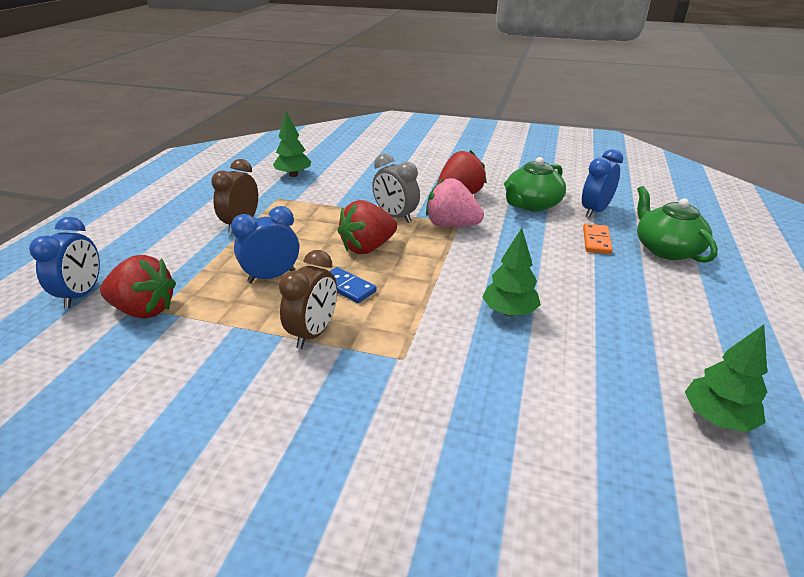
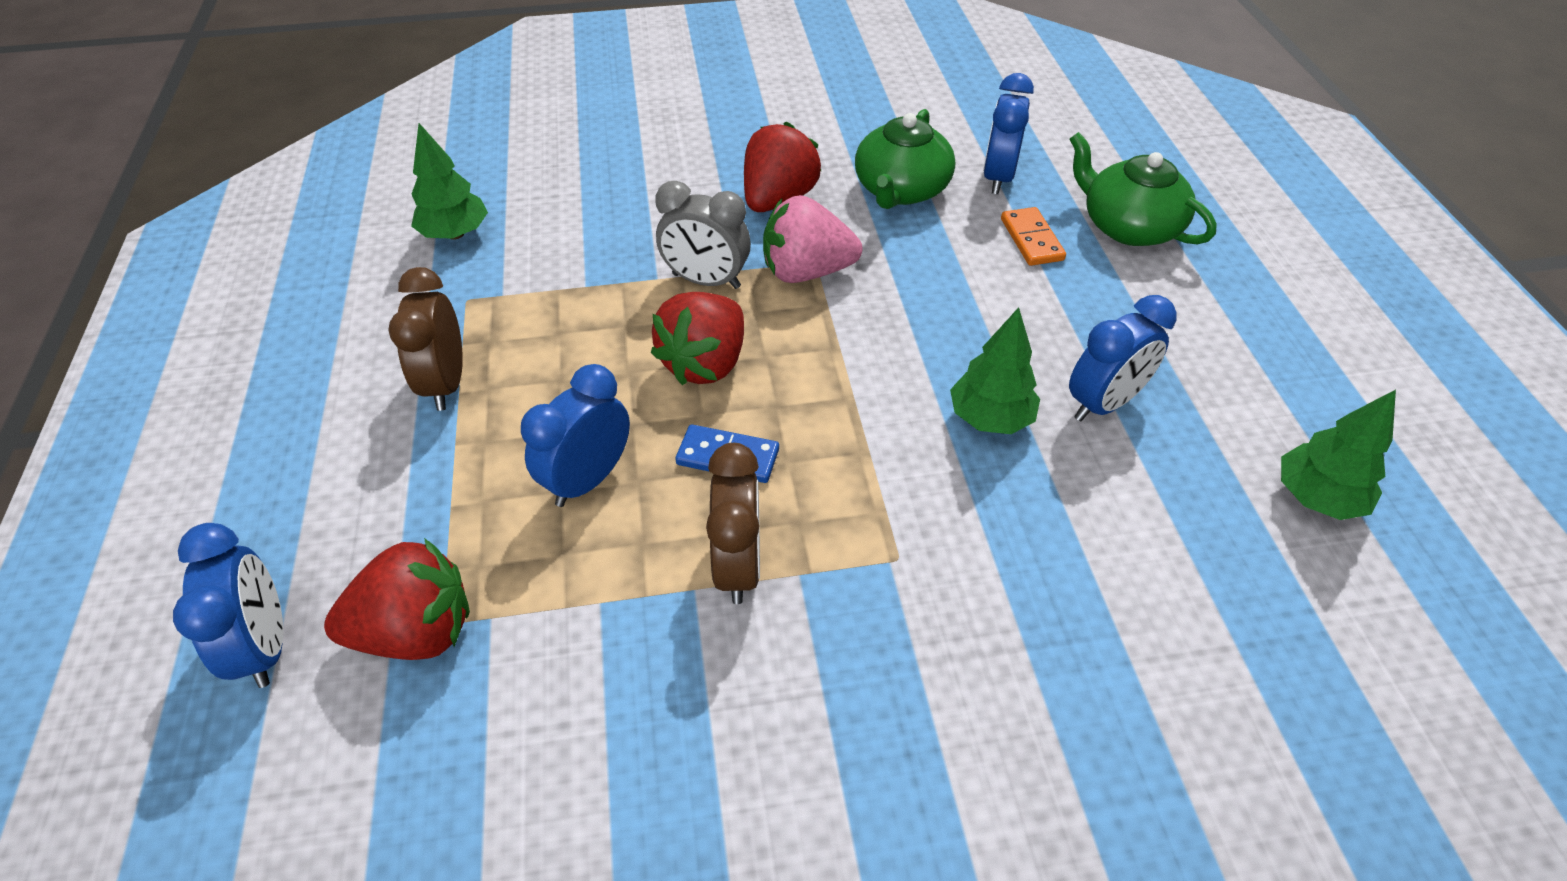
camera: 25 degrees left, 15 degrees up
none -> blue clock [1069,295,1177,421]

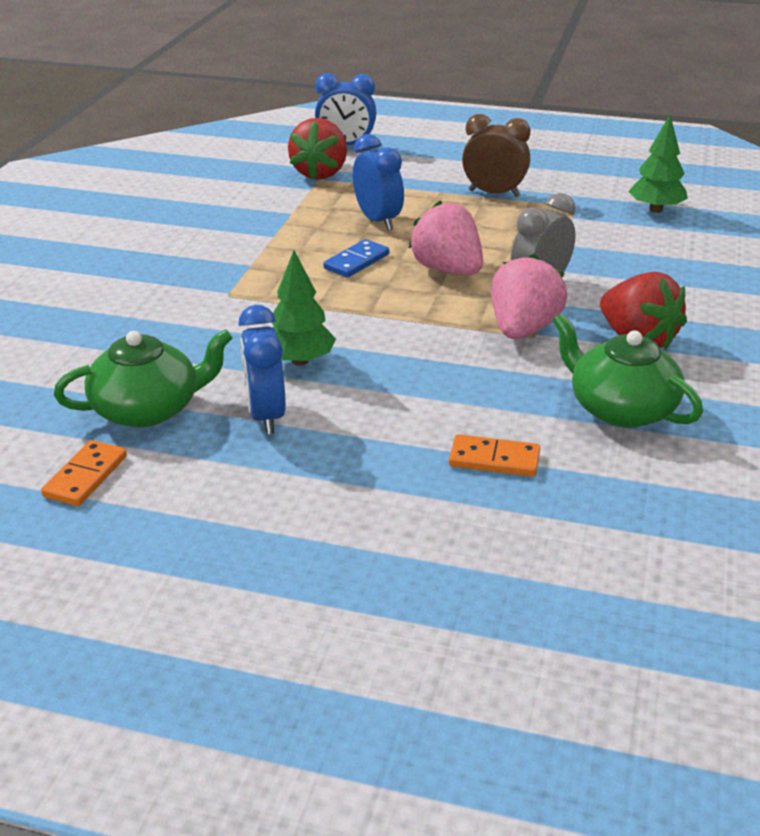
camera: 115 degrees right, 15 degrees down
red strawberry [651,292,744,385] -> pink strawberry [409,201,483,275]
brown clock [706,443,760,604] -> none
blue clock [983,73,1034,194] -> none
green teapot [1069,132,1217,246] -> green teapot moved to [54,329,232,427]
green tree [1281,390,1396,520] -> orange domino [41,440,127,506]

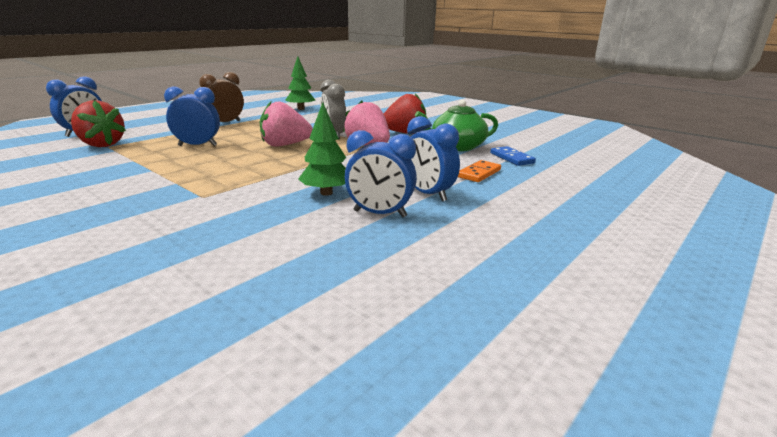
camera: 65 degrees left, 10 degrees down
orange domino [41,440,127,506] -> none
green teapot [54,329,232,427] -> none
blue domino [323,239,389,278] -> blue domino moved to [490,146,536,166]
none -> blue clock [407,116,460,201]

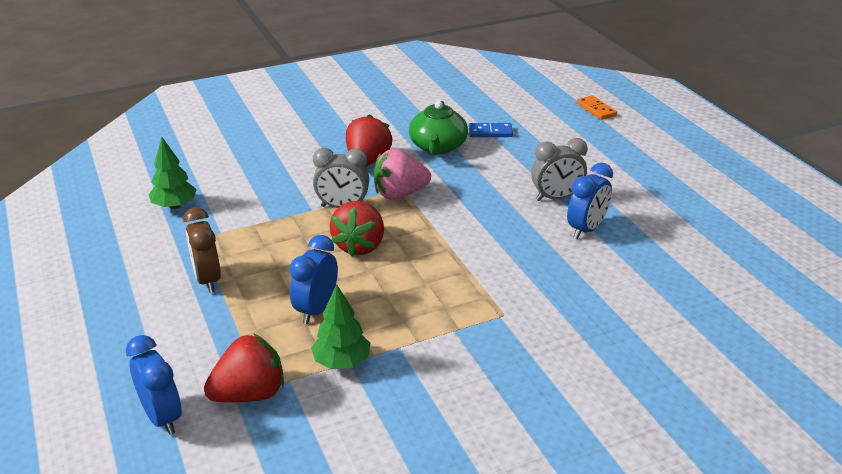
camera: 65 degrees left, 10 degrees up
pink strawberry [260,101,313,147] -> red strawberry [330,201,384,257]
green tree [298,102,346,196] -> green tree moved to [311,284,370,369]
blue clock [407,116,460,201] -> grey clock [531,138,588,201]
orange domino [458,160,501,182] -> orange domino moved to [577,95,617,120]

